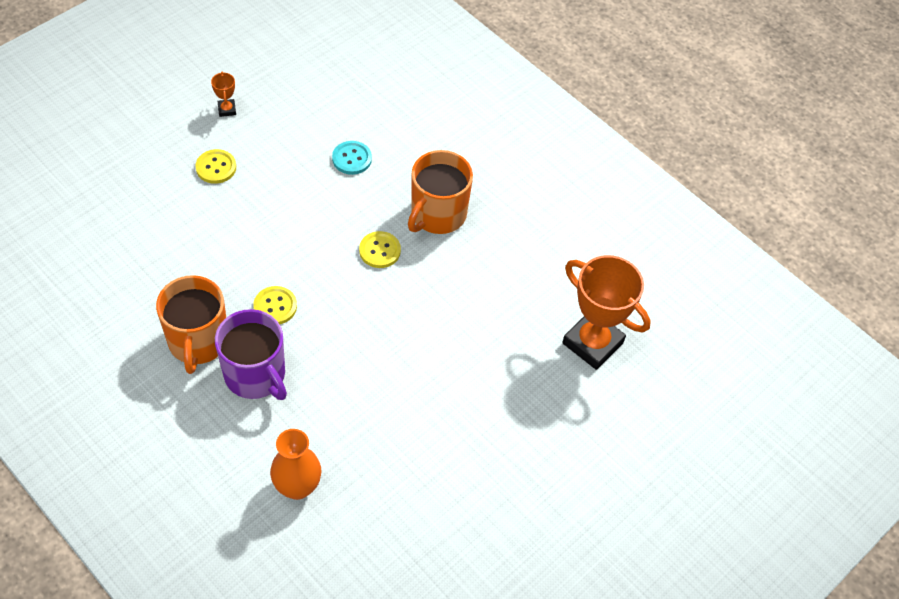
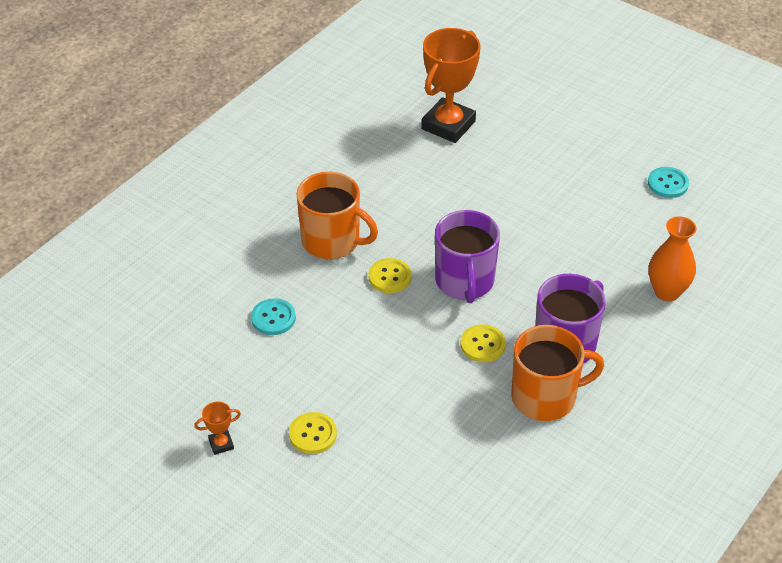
camera: 95 degrees left, 10 degrees down
none -> purple mug [435,210,500,303]
none -> turquoise button [648,167,689,198]

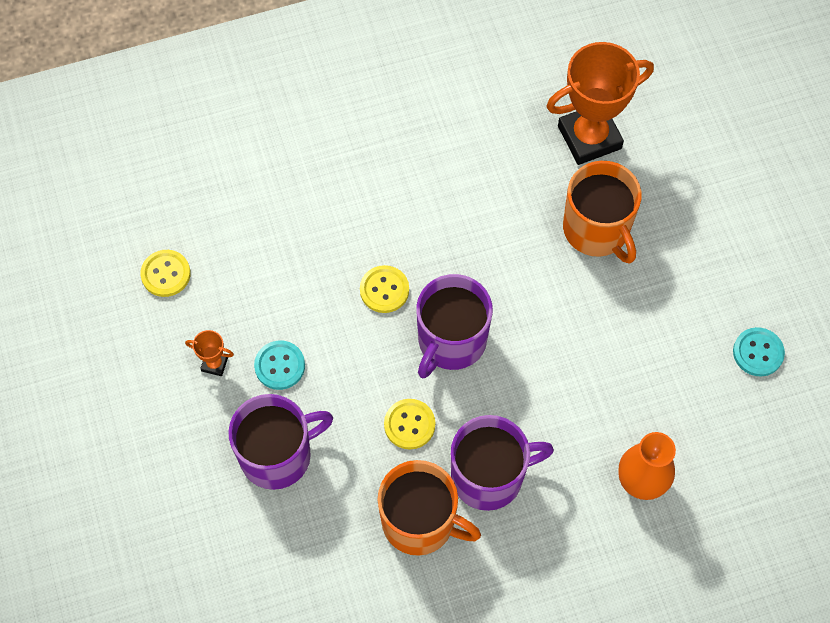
camera: 35 degrees right, 20 degrees up
orange trophy [194,401,241,455] -> orange trophy moved to [185,330,234,376]
turquoise button [251,298,296,335] -> turquoise button moved to [254,340,305,390]
yellow button [289,412,337,454] -> yellow button moved to [140,250,191,297]
orange mug [296,172,378,259] -> orange mug moved to [563,161,642,263]
none -> purple mug [228,394,333,490]

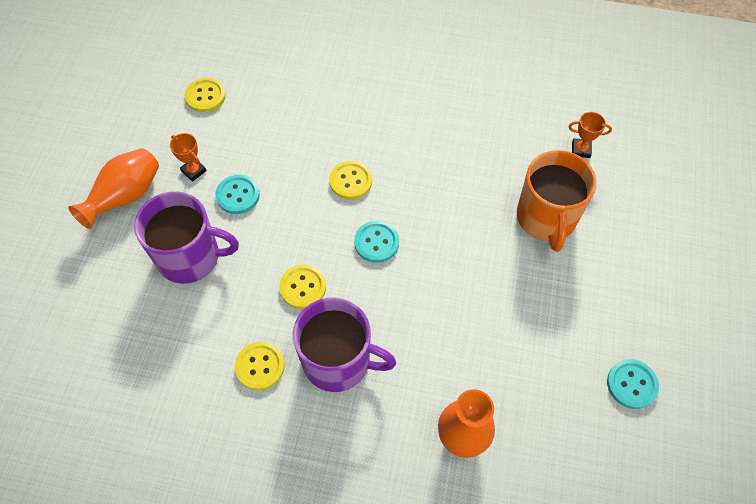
camera: 30 degrees right, 5 degrees down
orange mug [378,460,481,556] -> yellow button [235,342,285,390]
purple mug [416,274,493,379] -> turquoise button [354,221,399,263]
orange trophy [546,42,654,165] -> orange trophy [569,112,612,158], size x0.42
none -> orange vase [68,148,159,229]

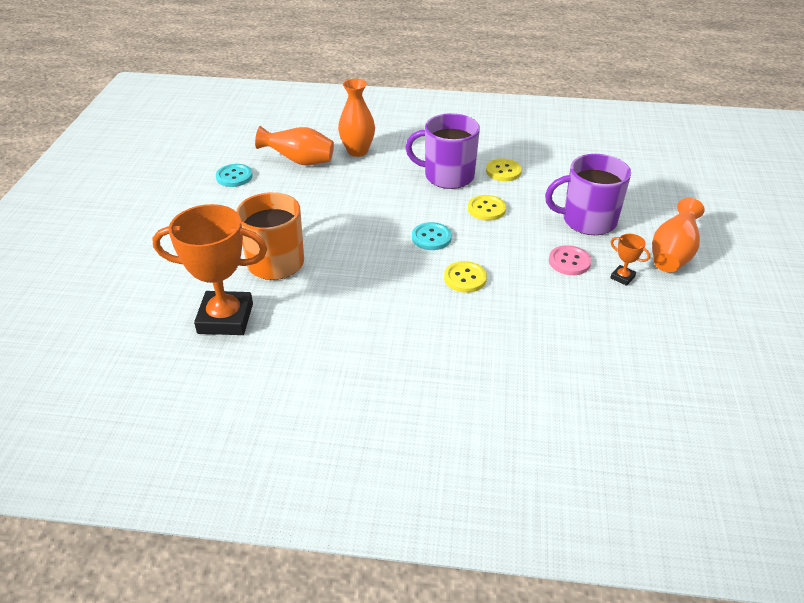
camera: 175 degrees right, 20 degrees down
yellow button [185,78,226,112] -> none
turquoise button [215,175,260,214] -> pink button [549,245,591,275]
orange trophy [569,112,612,158] -> orange trophy [152,204,267,335], size x2.39
none -> orange vase [255,126,334,165]

